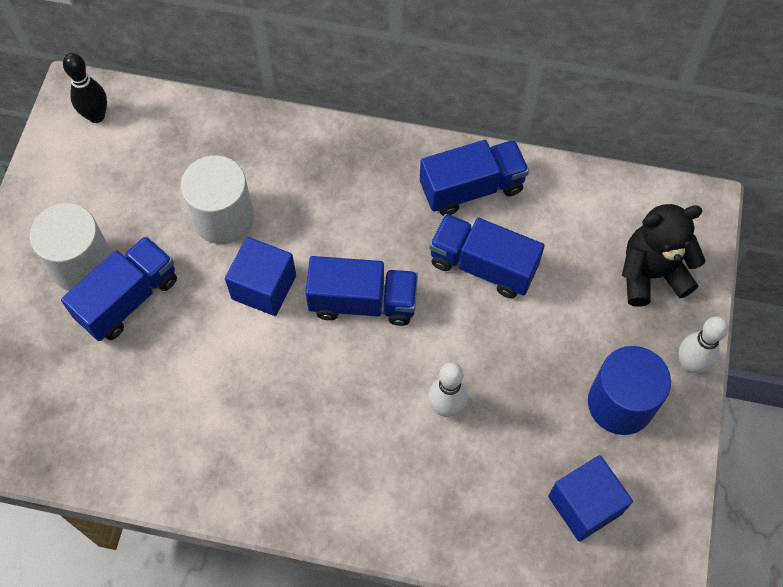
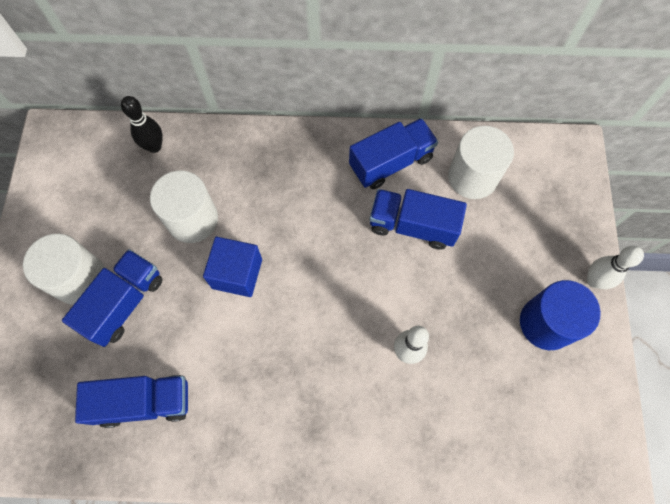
camera: 10 degrees left, 5 degrees up
black bowling pin [63,53,107,123] -> black bowling pin moved to [121,96,163,153]
blue truck [305,256,418,326] -> blue truck moved to [75,375,188,428]
blue cube [548,455,633,542] -> none
black teddy bear [622,204,706,307] -> none
none -> white cylinder [448,126,514,199]

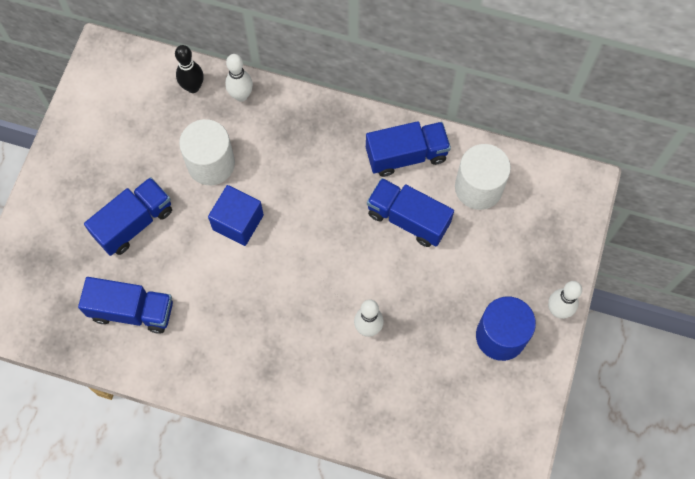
camera: 15 degrees right, 0 degrees up
white cylinder [23,234,105,305] -> none
none -> white bowling pin [225,54,253,102]

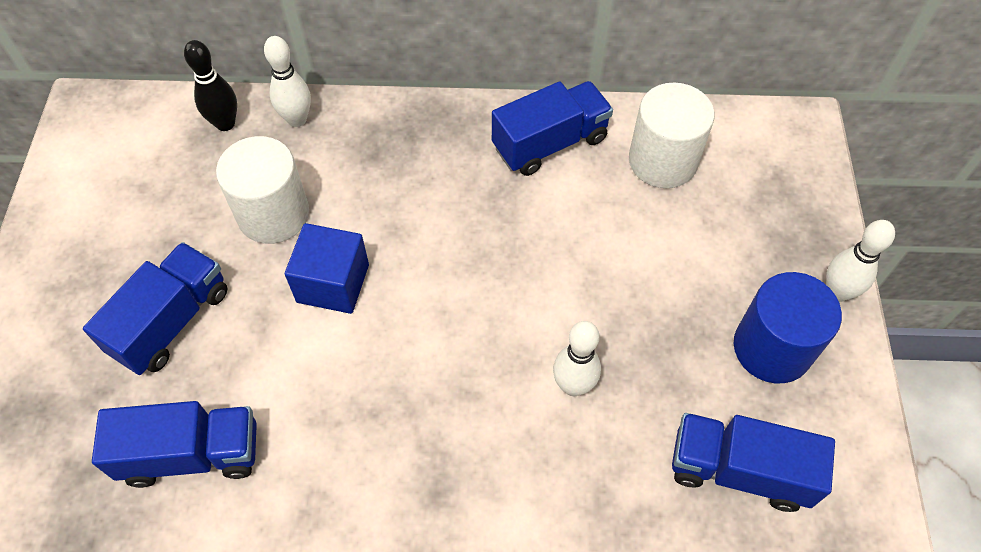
camera: 15 degrees left, 10 degrees down
blue truck [367,178,454,247] -> blue truck moved to [672,413,835,512]

